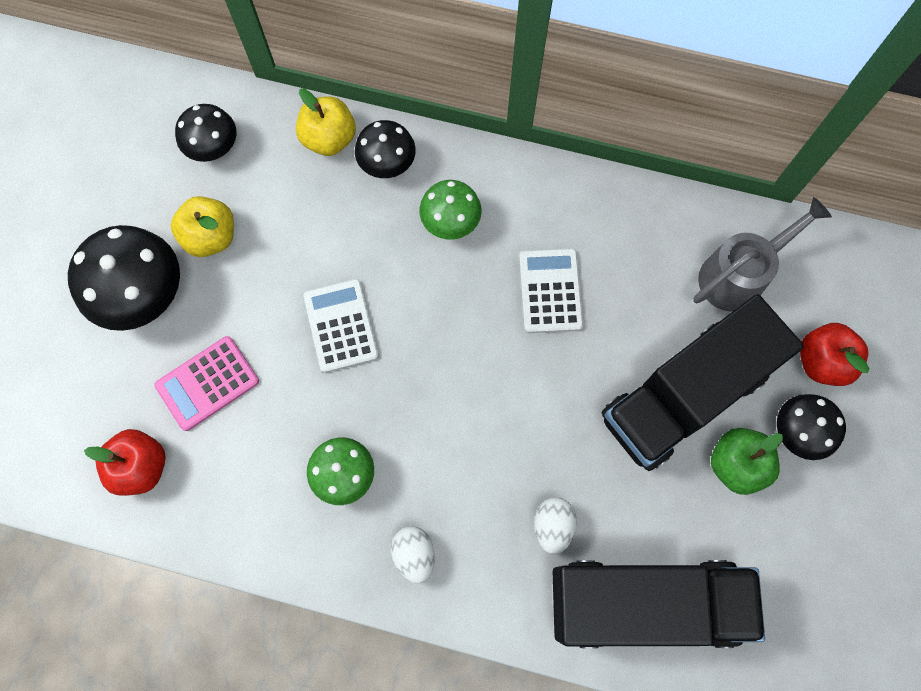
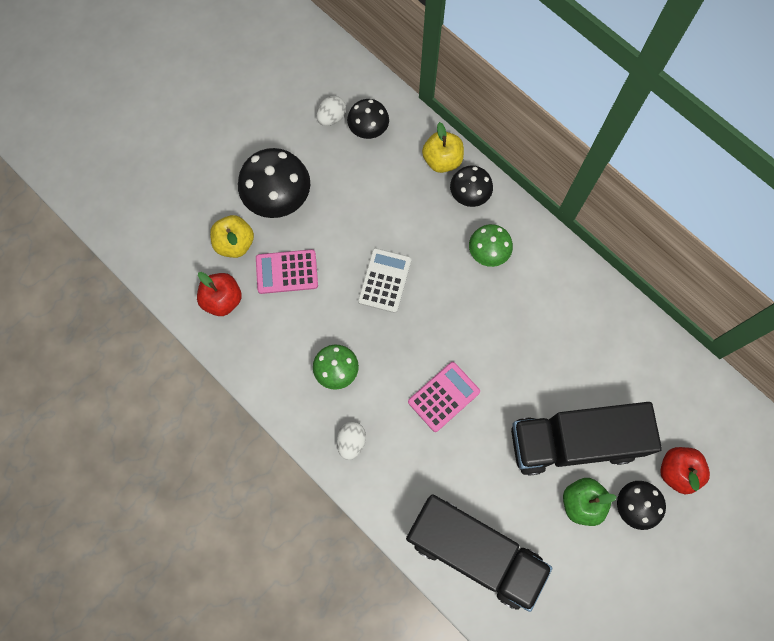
camera: 30 degrees right, 0 degrees up
yellow apple [171,196,234,257] -> yellow apple moved to [210,215,254,258]
white calculator [519,248,583,333] -> none
white egg [534,497,577,555] -> white egg moved to [317,96,346,126]
grey watering can [693,197,832,312] -> none
none -> pink calculator [408,362,480,432]

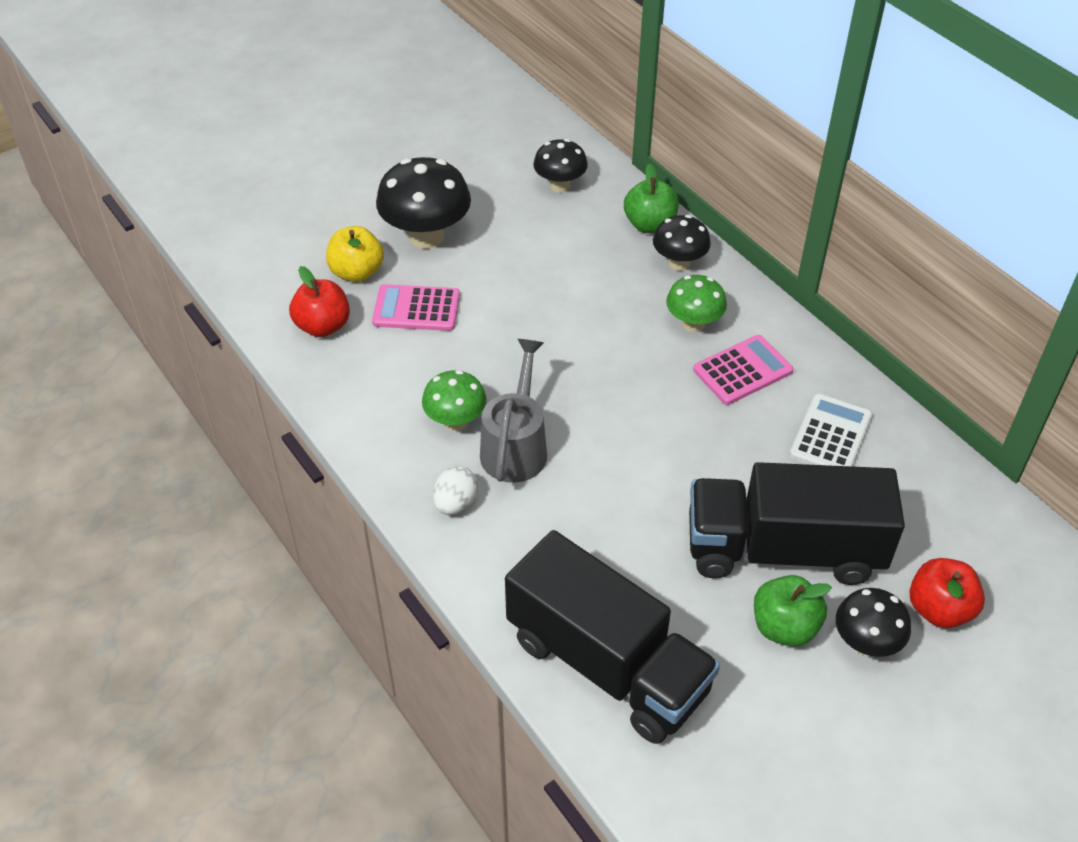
camera: 10 degrees right, 25 degrees down
white egg [317,96,346,126] -> none
white calculator [358,248,411,313] -> white calculator moved to [789,394,872,466]
pink calculator [408,362,480,432] -> pink calculator moved to [693,335,793,405]
yellow apple [422,122,464,173] -> green apple [624,163,679,233]
none -> grey watering can [480,339,547,483]

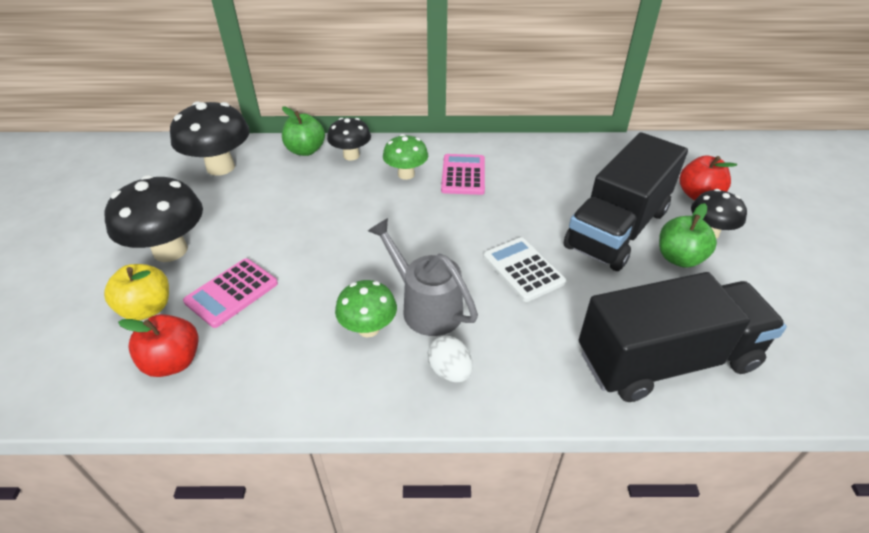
camera: 55 degrees left, 5 degrees down
black mushroom [533,139,588,192] -> black mushroom [170,101,250,176], size x1.66
white calculator [789,394,872,466] -> white calculator moved to [483,237,566,302]

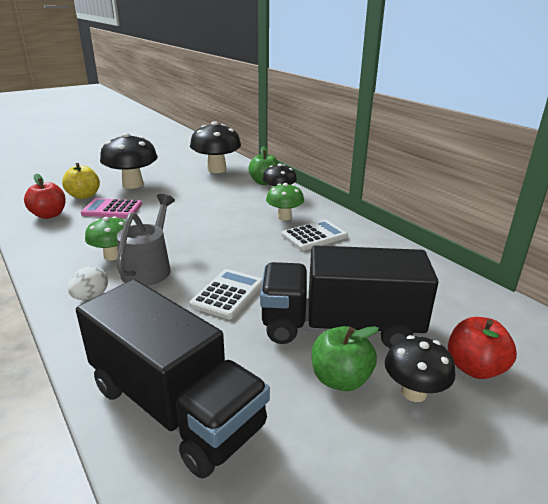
camera: 55 degrees right, 15 degrees down
pink calculator [441,154,485,195] -> white calculator [282,220,348,251]

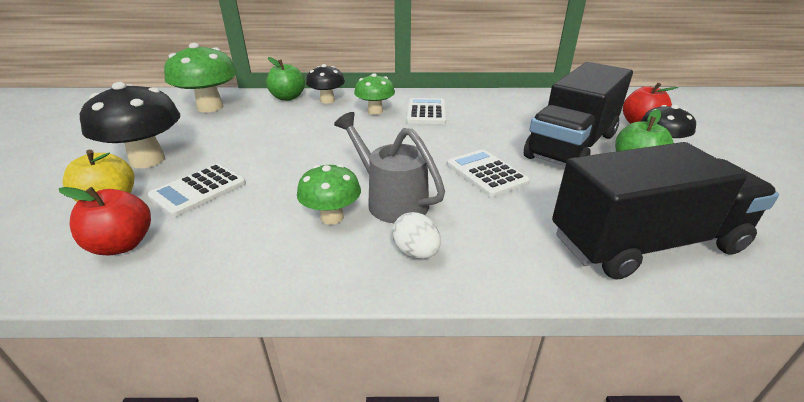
camera: 55 degrees left, 5 degrees up
pink calculator [81,198,142,218] -> white calculator [147,164,246,217]
black mushroom [190,121,241,173] -> green mushroom [164,43,237,112]

